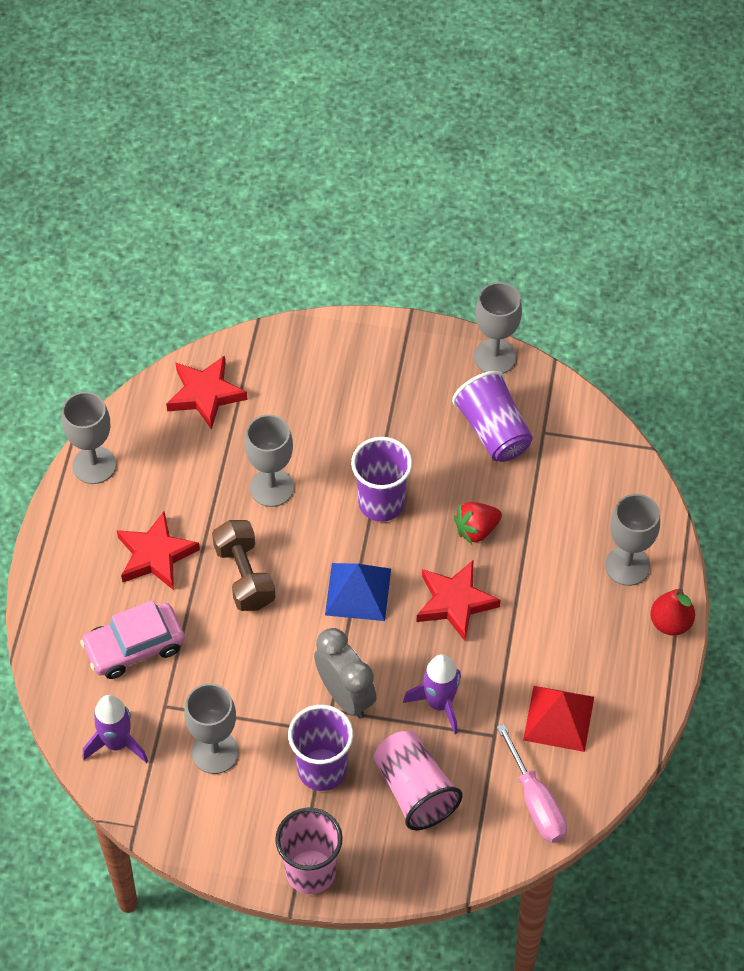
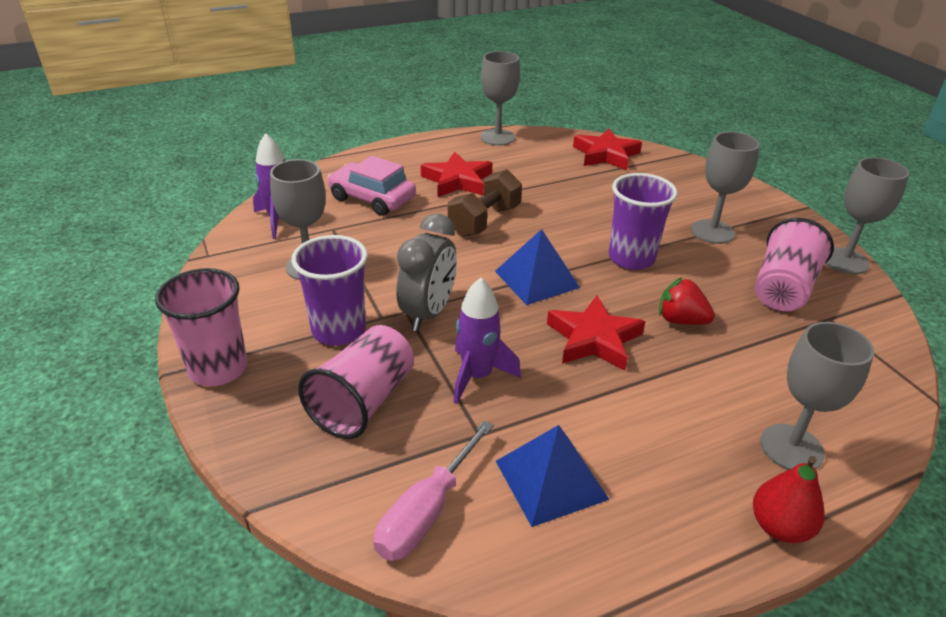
camera: 55 degrees right, 20 degrees down
grey goblet [245,415,294,507] -> grey goblet moved to [691,132,760,244]
purple cup [452,371,533,462] -> pink cup [755,218,834,311]
red pyramid [523,686,594,752] -> blue pyramid [496,425,610,527]

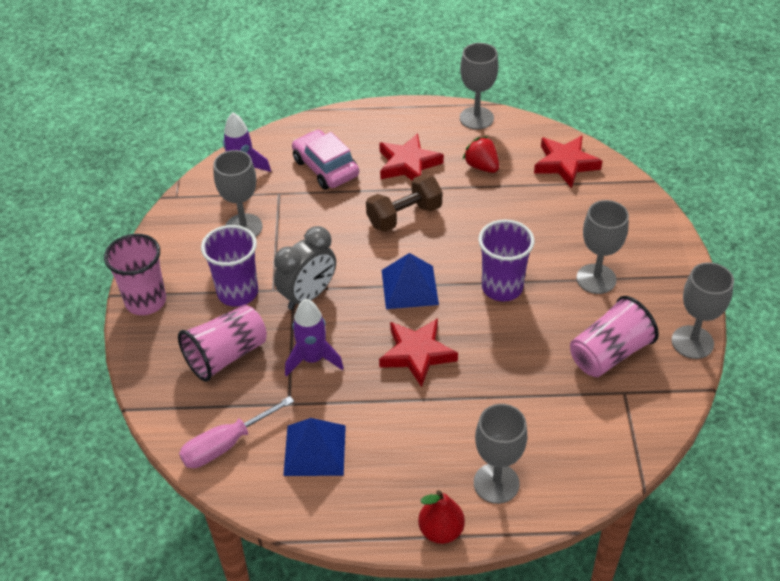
camera: 25 degrees right, 10 degrees up
red strawberry [659,277,715,325] -> red strawberry moved to [463,136,499,173]

